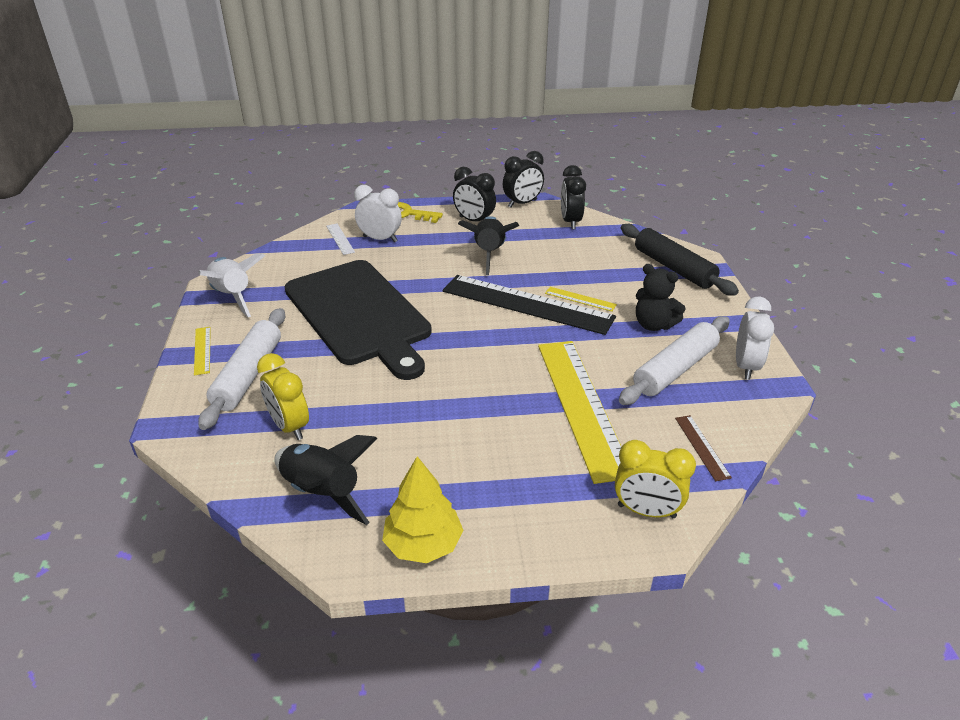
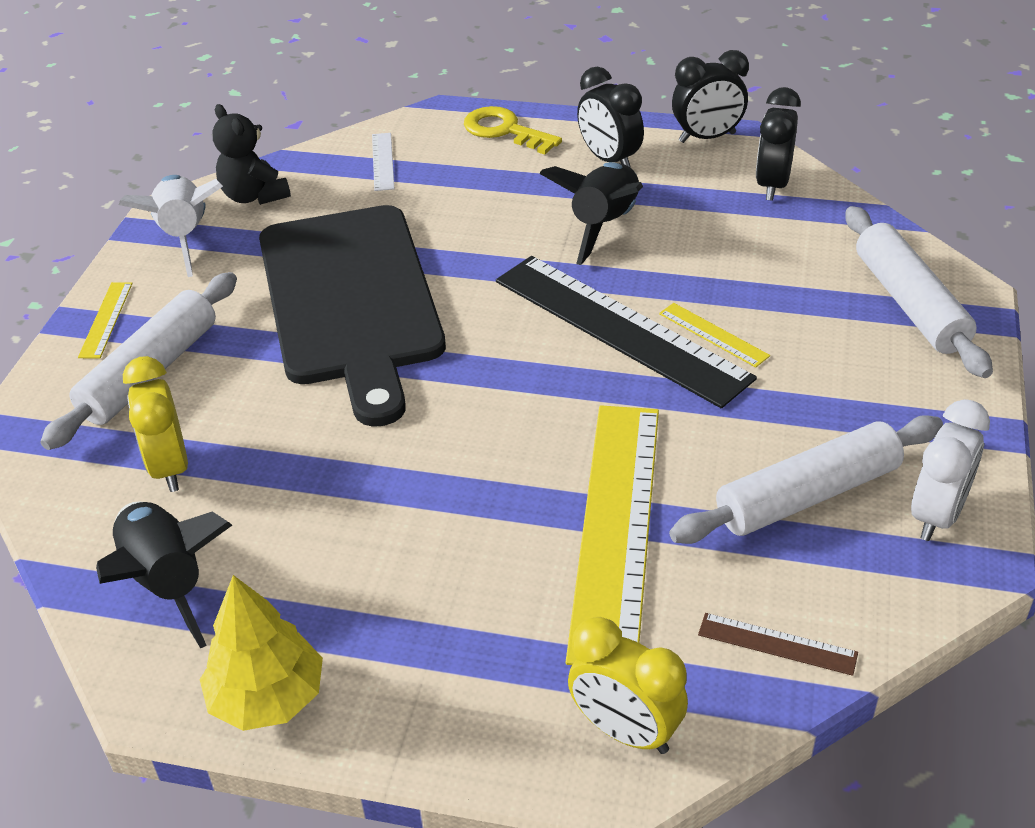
camera: 20 degrees right, 5 degrees up
white clock [354,185,402,242] -> none
black rolling pin [621,224,739,296] -> white rolling pin [846,206,993,378]
black teddy bear [636,264,686,331] -> black teddy bear moved to [213,104,291,205]
brown ruler [675,415,732,481] -> brown ruler turned 75 degrees counterclockwise [698,613,858,676]

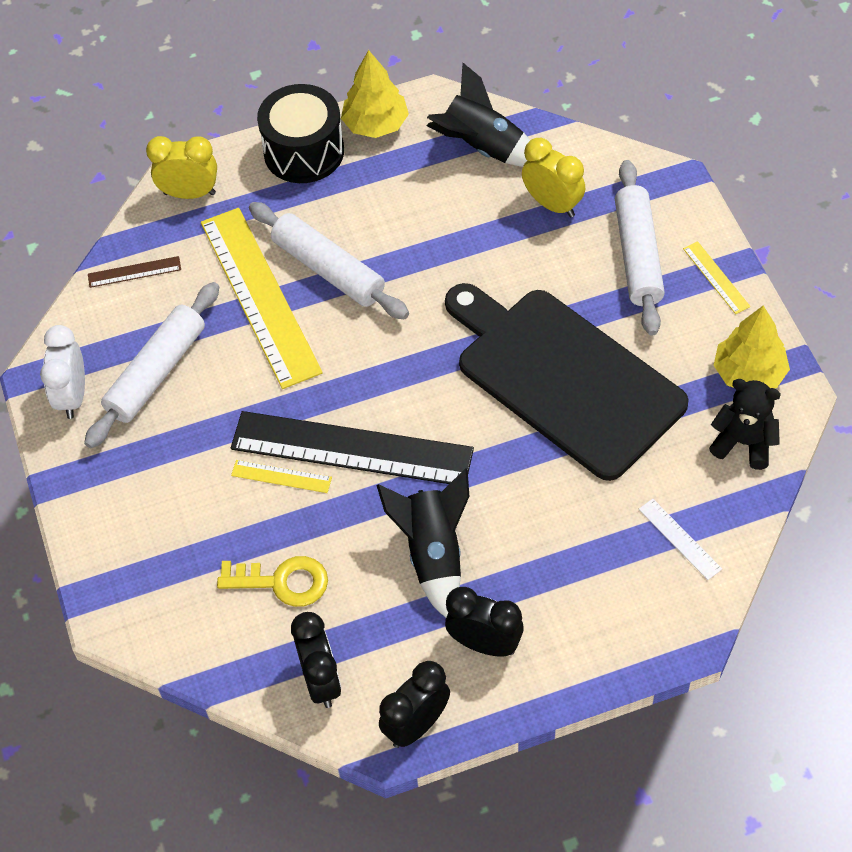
camera: 150 degrees right, 15 degrees up
white rocket [119,175,223,277] -> yellow tree [713,306,790,388]
yellow key [464,106,562,155] -> yellow key moved to [217,556,328,607]
white rolling pin [846,206,993,378] -> white rolling pin moved to [249,202,409,319]
none -> black drum [257,84,344,183]

